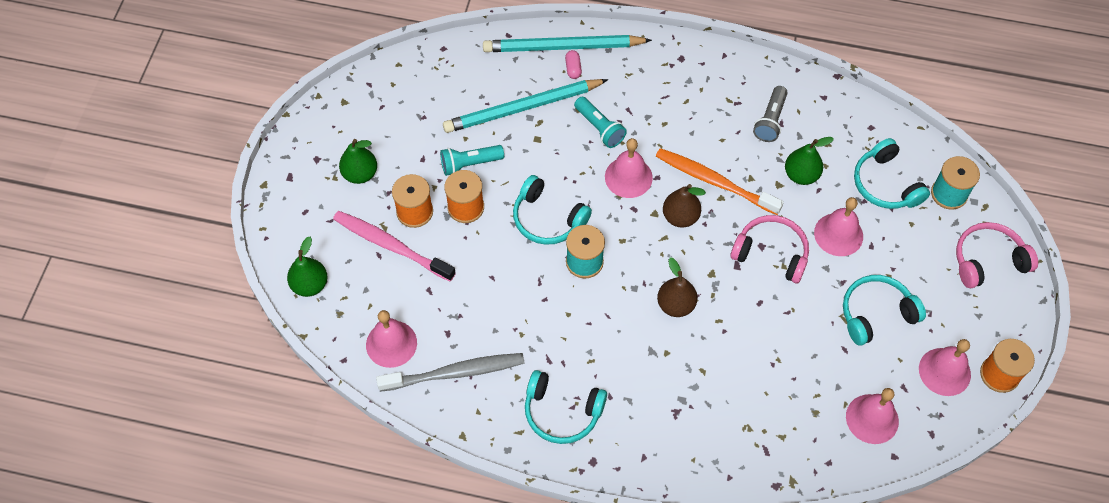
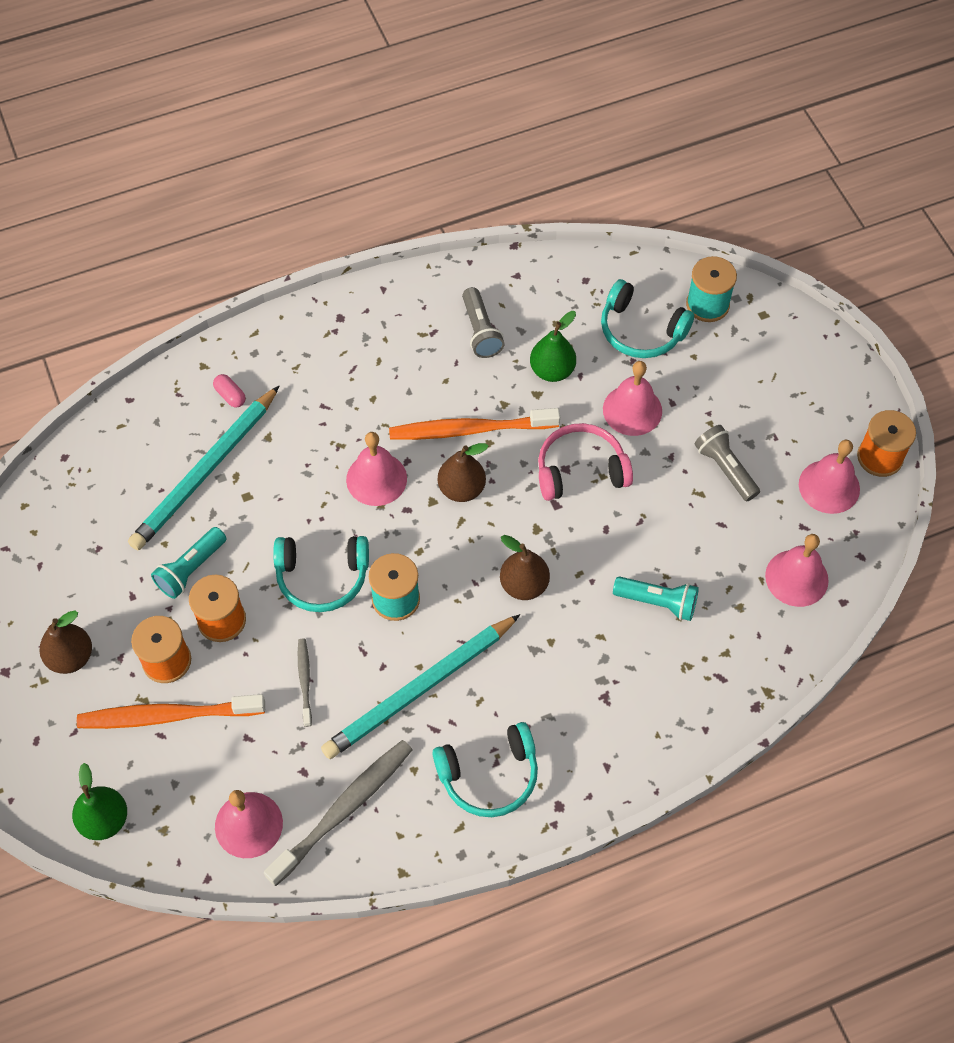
camera: 35 degrees left, 0 degrees up
pink toothbrush [333,211,456,281] -> orange toothbrush [77,694,265,729]
green pear [339,139,377,184] -> brown pear [39,611,92,674]
turquoise pencil [483,35,652,52] -> turquoise pencil moved to [321,614,520,759]
turquoise flashlight [574,97,627,148] -> turquoise flashlight moved to [613,576,699,621]
turquoise headphones [843,275,926,346] -> grey flashlight [695,425,760,501]
pink headphones [956,222,1038,288] -> none
none -> grey toothbrush [298,638,312,727]

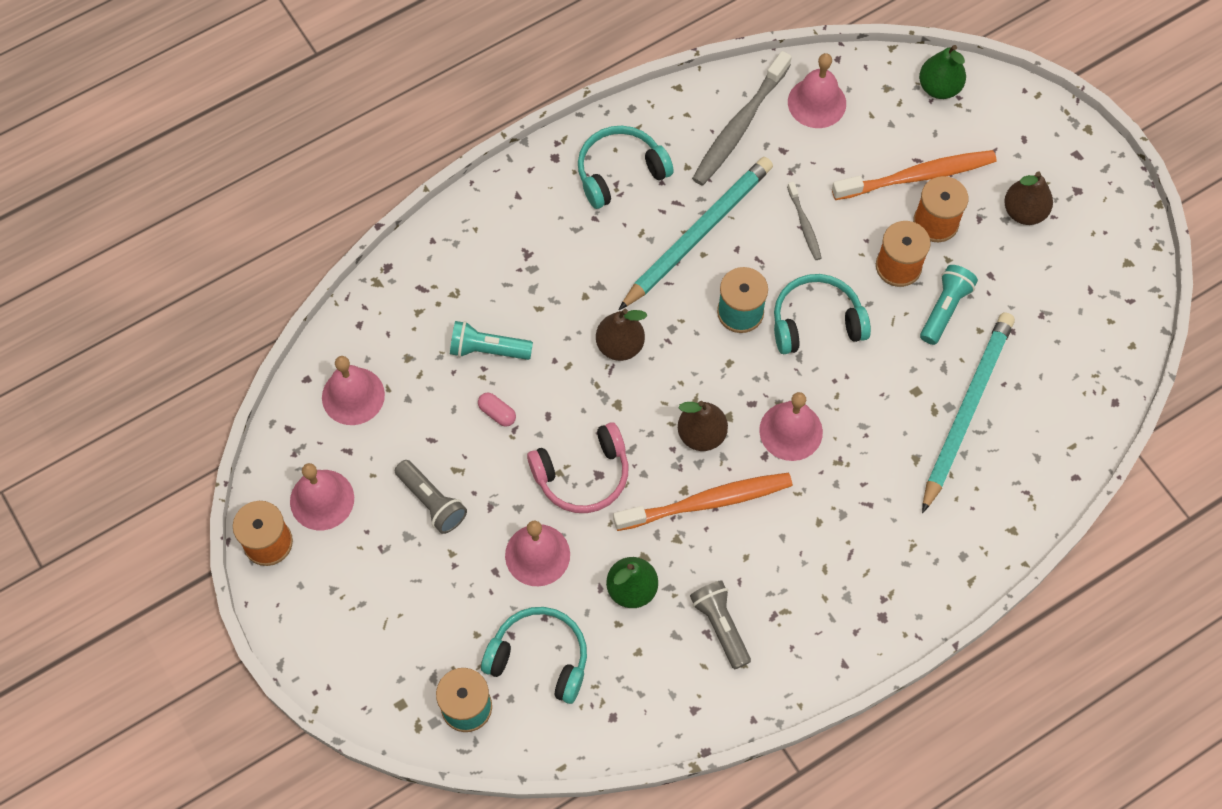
camera: 170 degrees right, 5 degrees up
pink capsule [213,374,246,407] -> pink capsule moved to [478,393,516,427]

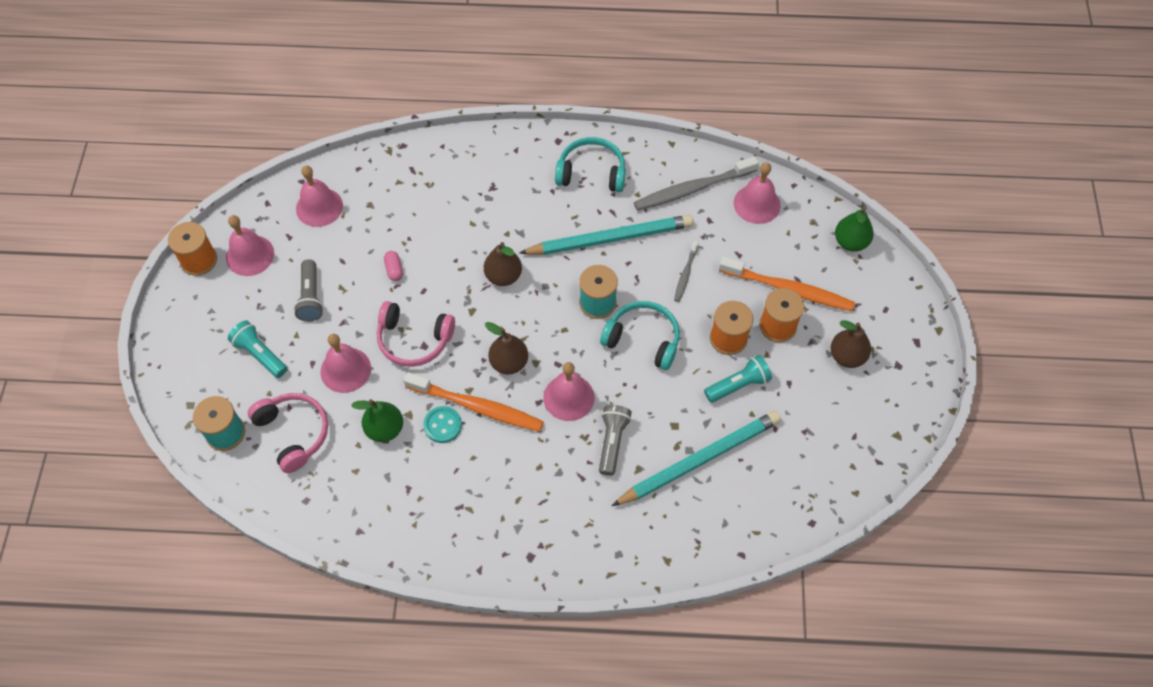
camera: 35 degrees right, 5 degrees down
turquoise flashlight [450,321,533,360] -> turquoise flashlight moved to [228,321,287,378]
turquoise headphones [481,607,587,704] -> pink headphones [248,393,328,473]
grey flashlight [690,580,751,669] -> grey flashlight moved to [599,405,632,476]
none -> turquoise button [423,406,462,443]

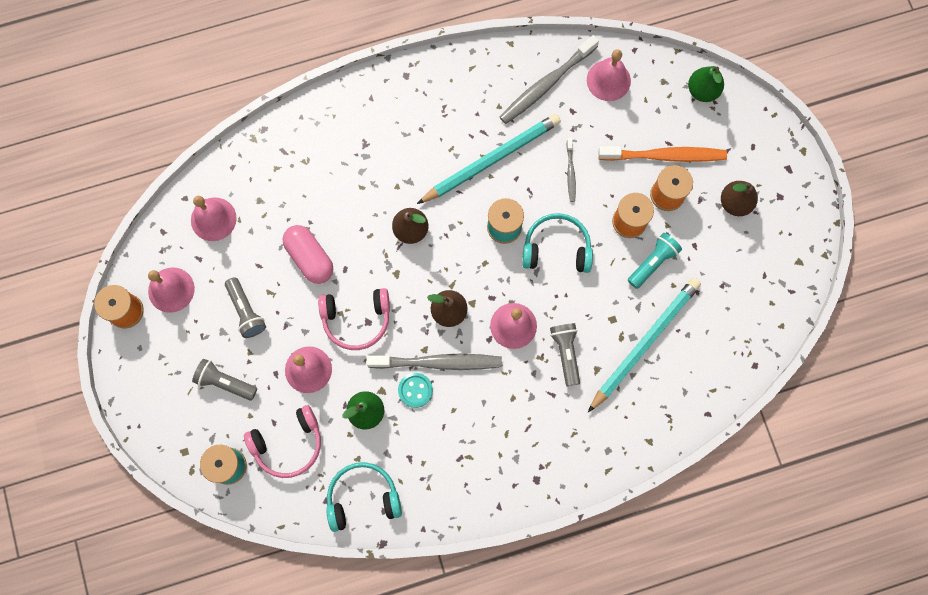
camera: 20 degrees left, 15 degrees up
turquoise flashlight [228,321,287,378] -> grey flashlight [192,359,257,400]
pink headphones [248,393,328,473] -> pink headphones turned 120 degrees clockwise [244,405,321,478]
pink capsule [384,251,403,281] -> pink capsule [282,225,333,284], size x2.05
orange toothbrush [403,372,544,432] -> grey toothbrush [367,354,502,370]
turquoise headphones [555,137,626,192] -> turquoise headphones moved to [326,462,402,532]

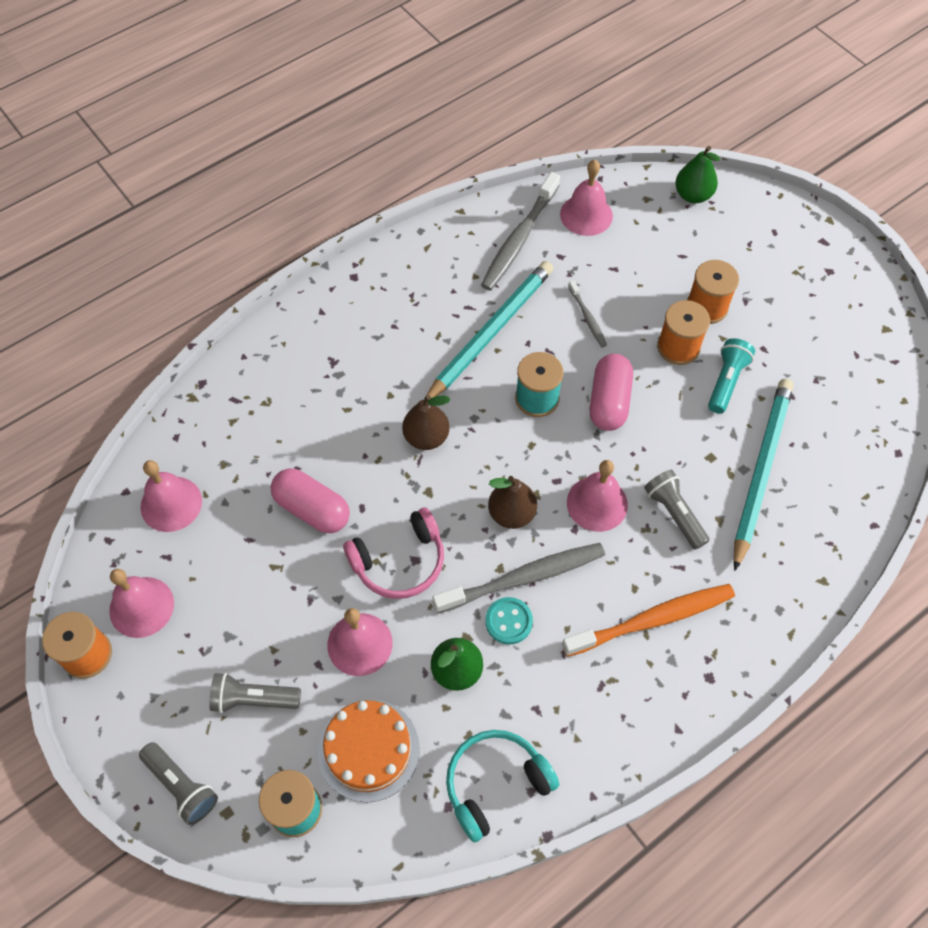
camera: 20 degrees left, 15 degrees down
grey flashlight [225,277,266,338] -> grey flashlight moved to [139,742,218,825]
pink headphones [244,405,321,478] -> orange cake [318,699,420,802]
turquoise headphones [522,213,593,273] -> pink capsule [590,354,633,431]
orange toothbrush [598,146,727,162] -> orange toothbrush moved to [562,584,735,657]
brown pear [721,181,758,216] -> none

